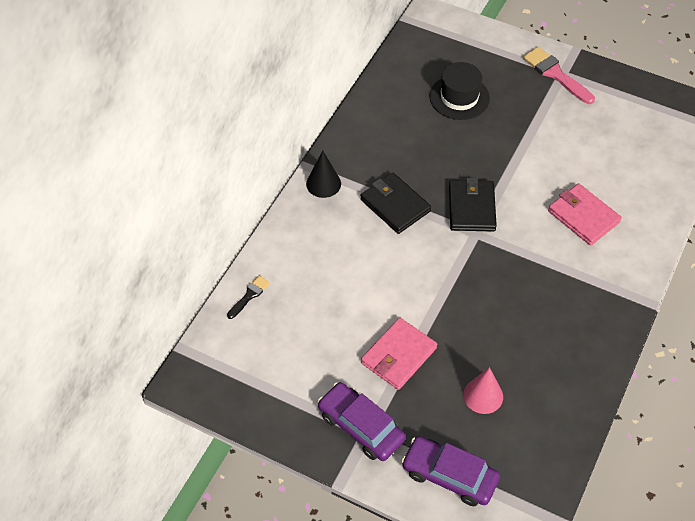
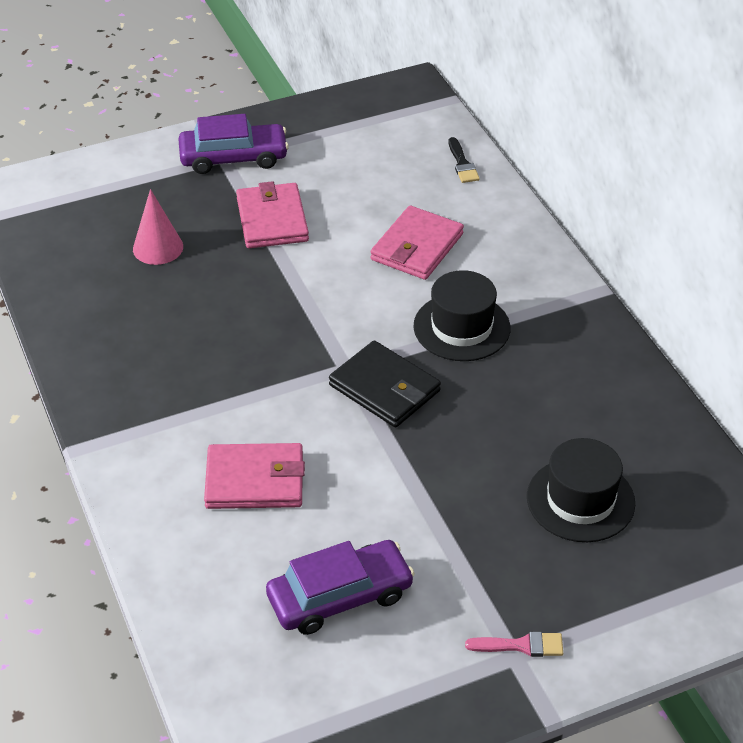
camera: 130 degrees right, 10 degrees down
black cone [306,150,341,198] -> none
black wallet [360,173,431,234] -> black hat [413,270,510,361]
purple car [402,436,500,506] -> purple car moved to [266,540,415,635]
pink brush [523,46,595,104] -> pink brush [465,632,563,657], size x0.56
none -> pink wallet [371,206,464,280]

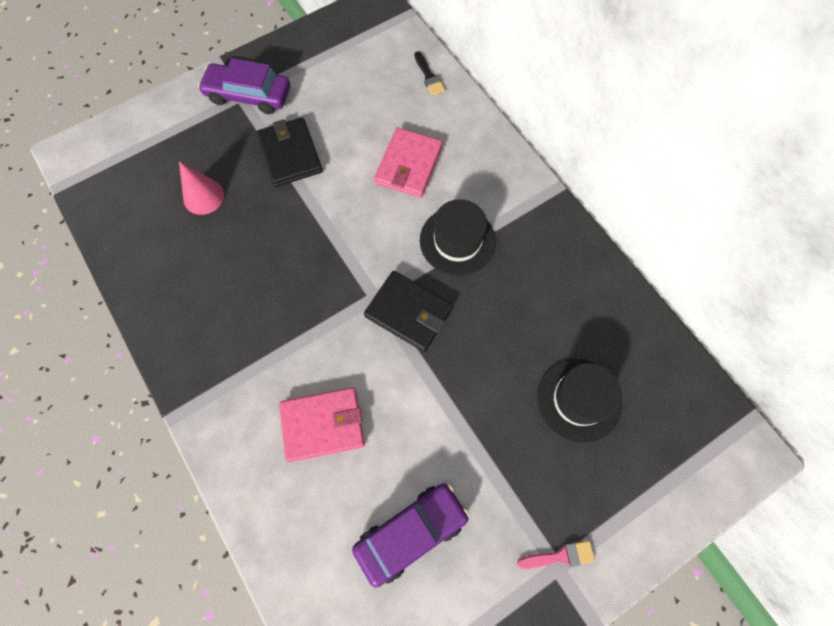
camera: 10 degrees left, 25 degrees up
purple car [178,114,289,174] -> purple car turned 150 degrees counterclockwise [198,58,290,114]
pink wallet [236,181,309,248] -> black wallet [256,117,323,187]

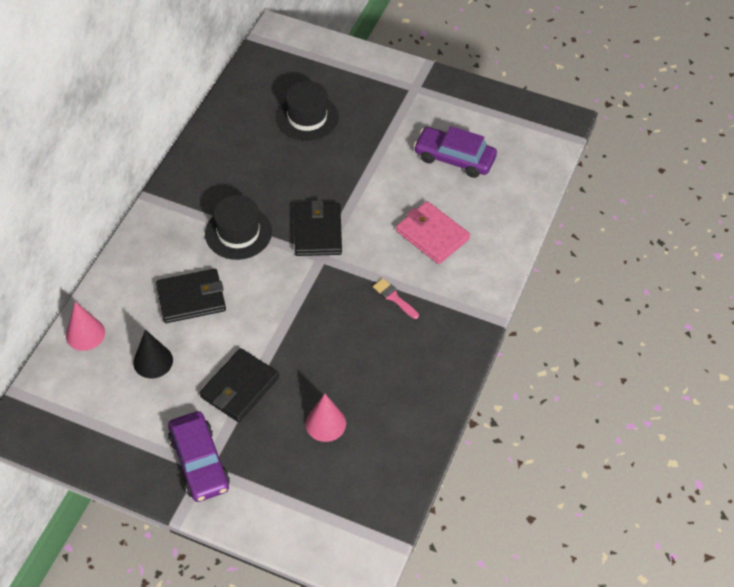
camera: 125 degrees left, 15 degrees down
pink wallet [374,127,443,197] -> black wallet [156,269,226,323]
black brush [414,51,445,96] -> pink cone [66,302,105,351]
pink brush [517,540,595,569] -> pink brush moved to [373,278,419,319]
none -> black cone [133,330,173,379]

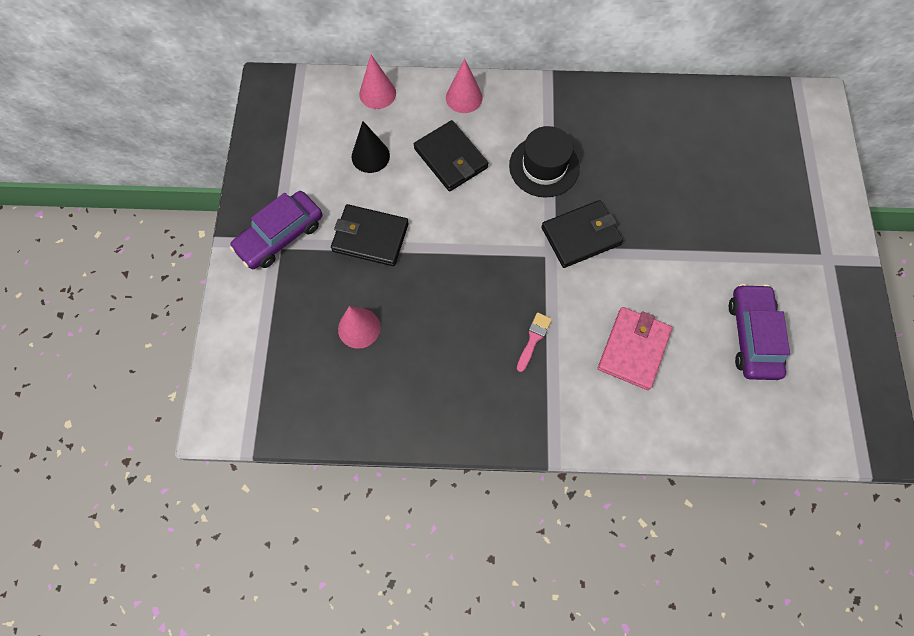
camera: 70 degrees right, 15 degrees up
black hat [276,81,339,141] -> none
none -> pink cone [446,59,483,113]

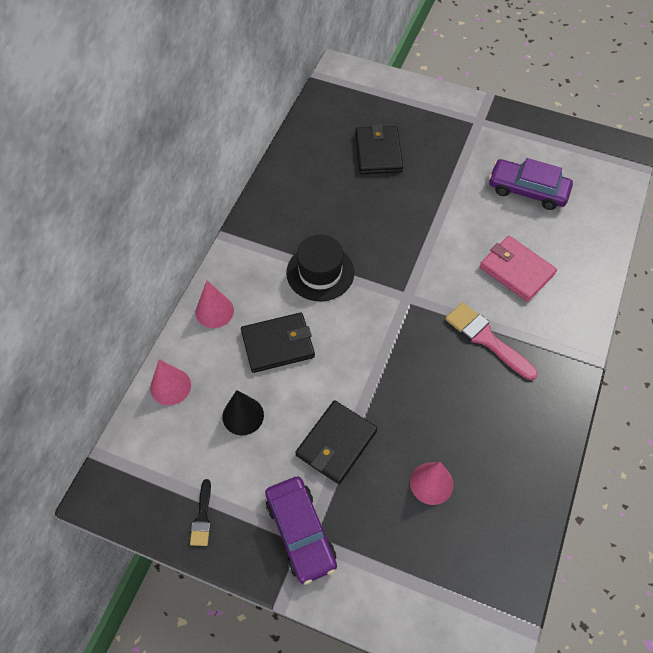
camera: 70 degrees left, 10 degrees down
pink brush [517,312,552,372] -> pink brush [445,302,538,380], size x1.78
black wallet [541,200,623,268] -> black wallet moved to [355,124,403,174]
none -> black brush [190,479,211,546]

